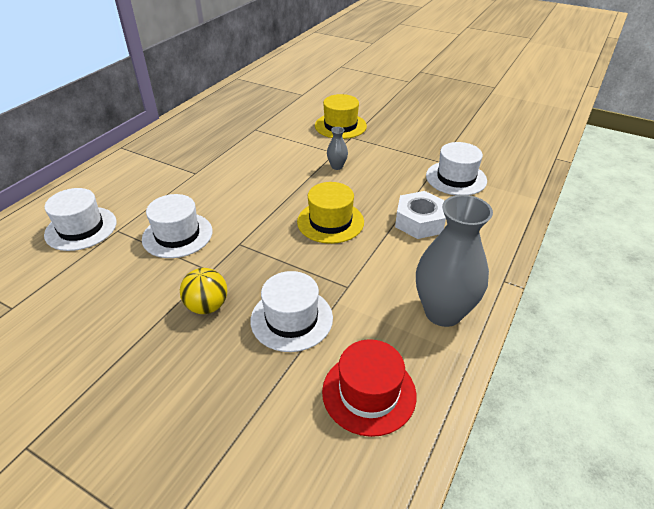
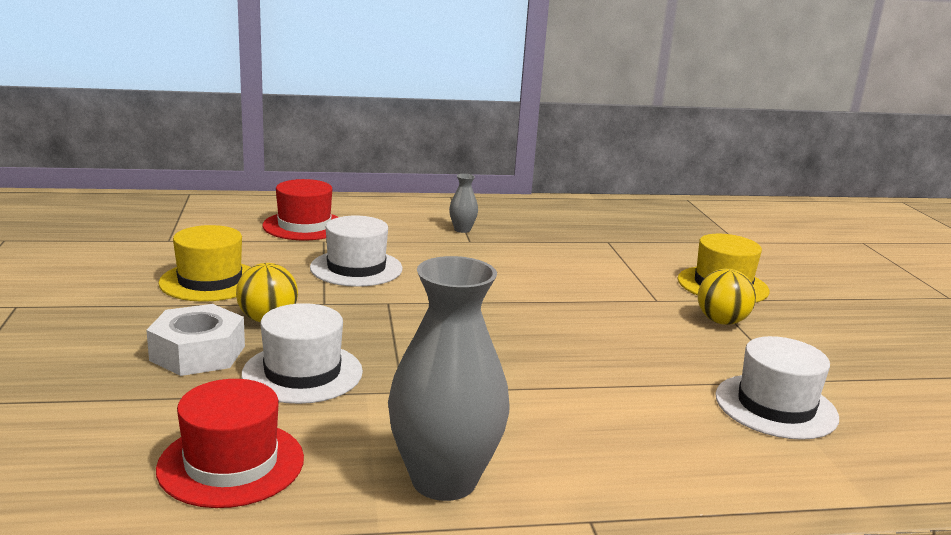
camera: 50 degrees right, 20 degrees down
white hat [44,188,117,251] -> red hat [262,179,338,240]
yellow hat [297,182,364,244] -> yellow hat moved to [158,225,251,302]
grey vase [327,127,348,170] -> grey vase moved to [449,174,478,233]
white nut [395,191,446,239] -> white nut moved to [146,304,245,376]
none -> yellow ball [698,269,756,325]

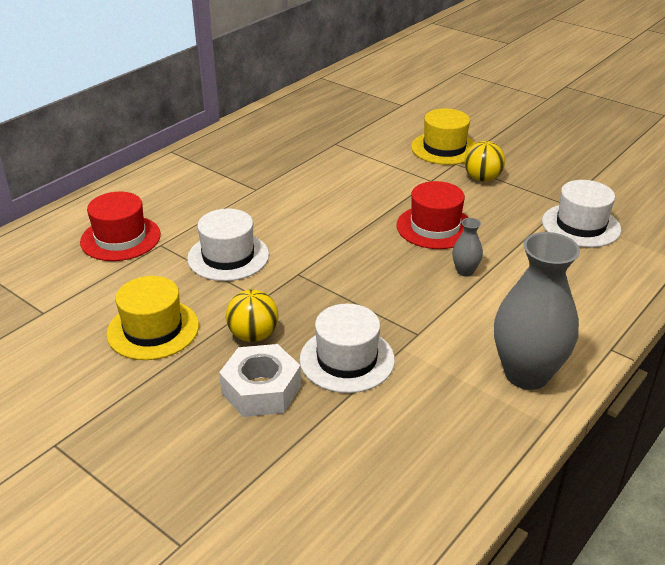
camera: 40 degrees left, 15 degrees up
red hat [156,379,304,508] -> red hat moved to [396,181,469,249]
grey vase [449,174,478,233] -> grey vase moved to [452,218,483,277]

